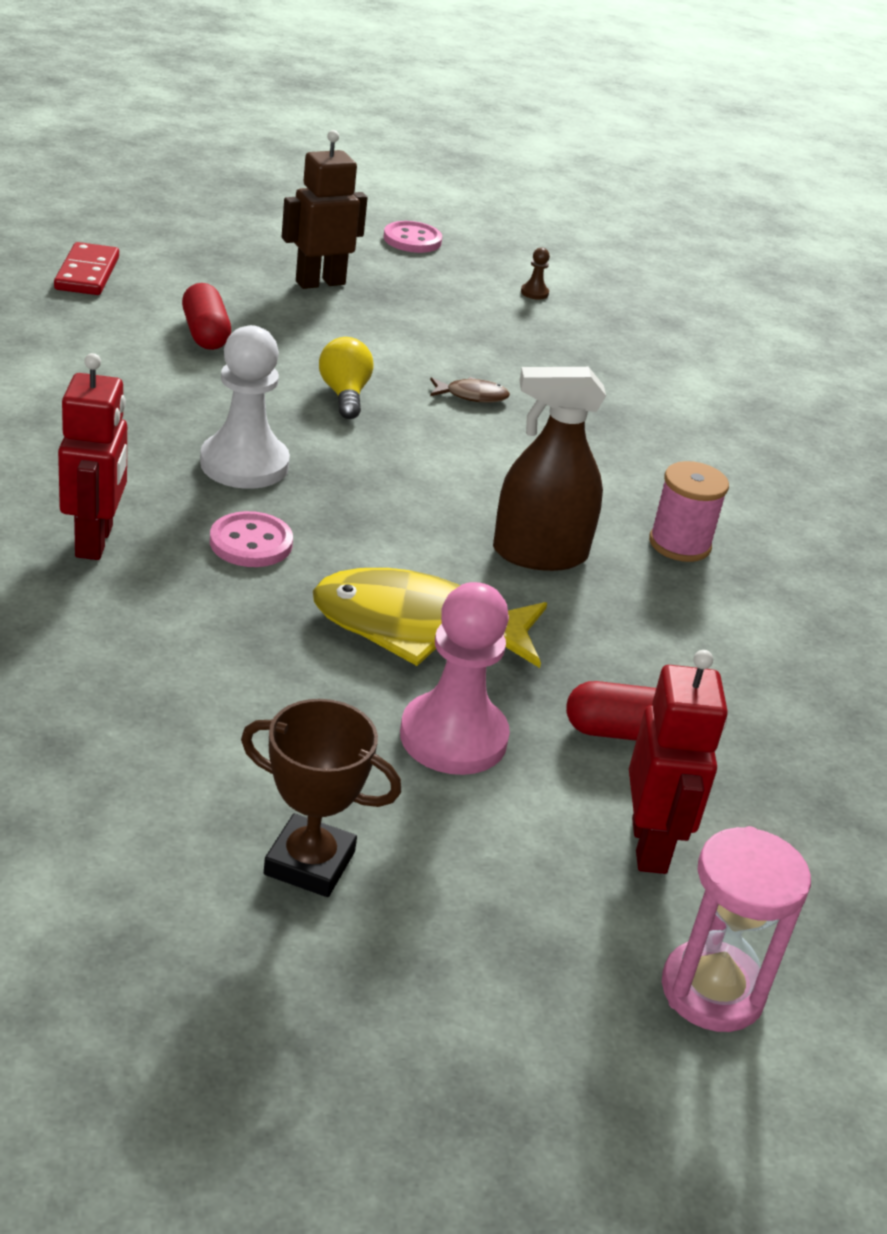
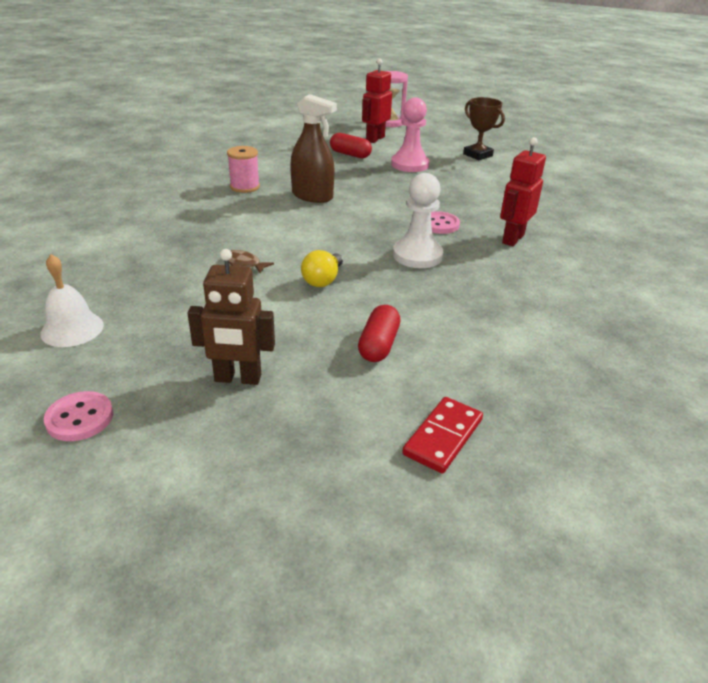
camera: 145 degrees left, 0 degrees up
yellow fish [313,568,547,668] -> none
brown pawn [521,247,550,300] -> white bell [40,254,104,347]

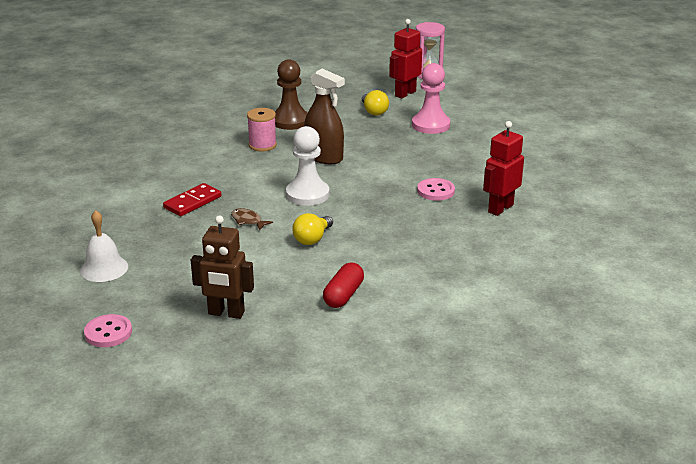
camera: 10 degrees right, 5 degrees down
red capsule [330,133,372,158] -> yellow light bulb [362,90,389,116]
white pawn [393,173,443,268] -> white pawn moved to [286,126,329,206]
red domino [402,397,483,473] -> red domino moved to [163,183,221,216]
brown trophy [463,97,505,160] -> none
none -> brown pawn [275,59,308,130]

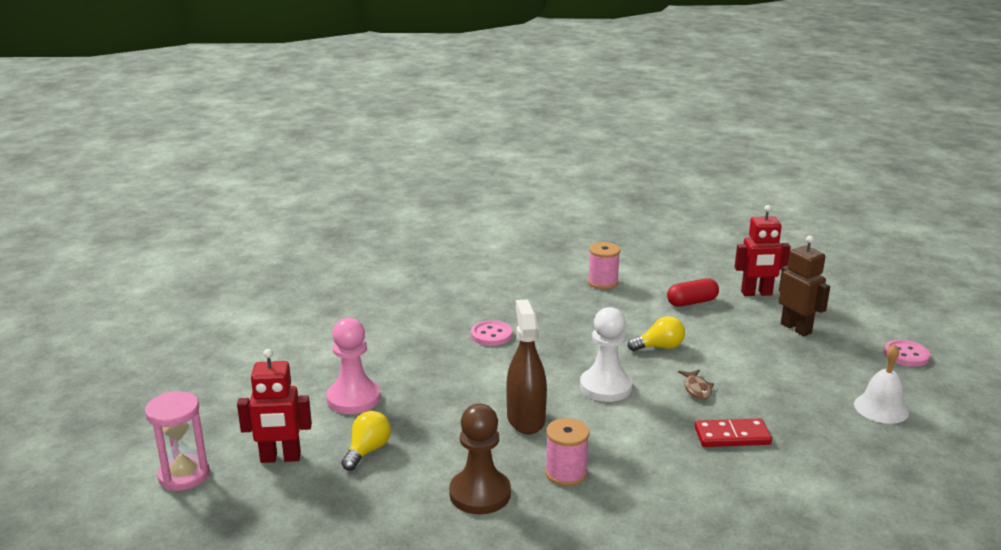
camera: 135 degrees left, 5 degrees down
red robot [483,121,524,216] -> red robot moved to [735,205,791,296]
none -> pink spool [588,242,621,289]

